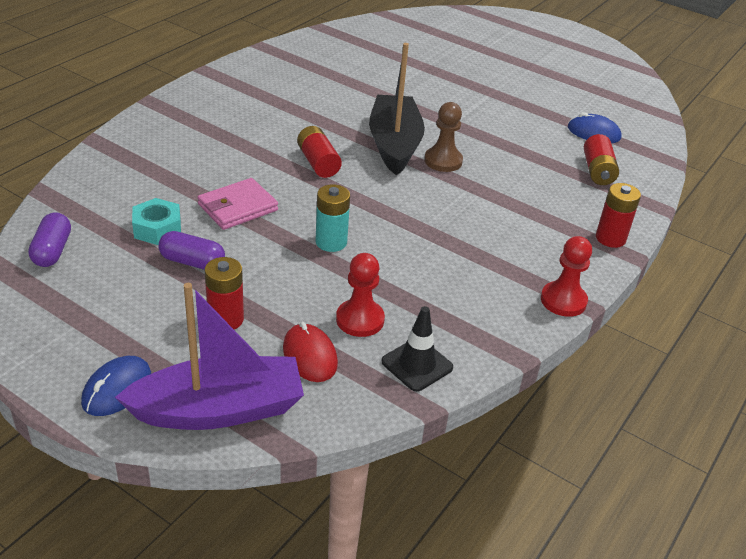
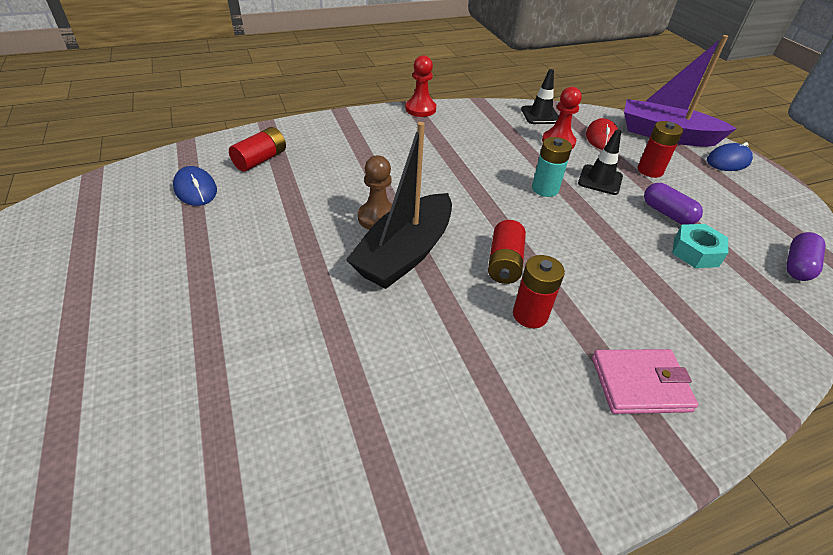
camera: 145 degrees left, 5 degrees up
pink wallet [197,178,278,230] -> pink wallet moved to [592,349,699,414]
red battery [596,183,641,248] -> red battery moved to [513,255,565,328]
none -> black traffic cone [578,130,623,195]

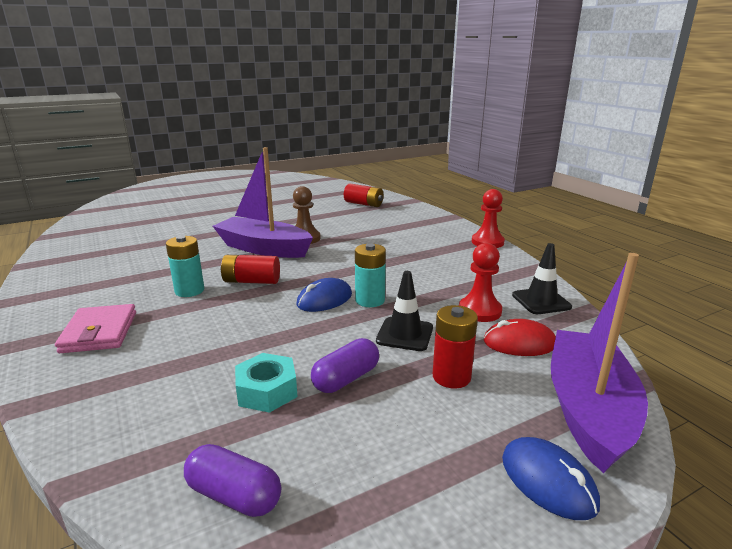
camera: 85 degrees right, 20 degrees down
blue mouse [173,166,217,206] -> blue mouse moved to [297,278,352,312]
black boat [346,122,452,289] -> purple boat [213,147,313,258]
red battery [513,255,565,328] -> turquoise battery [166,236,205,297]

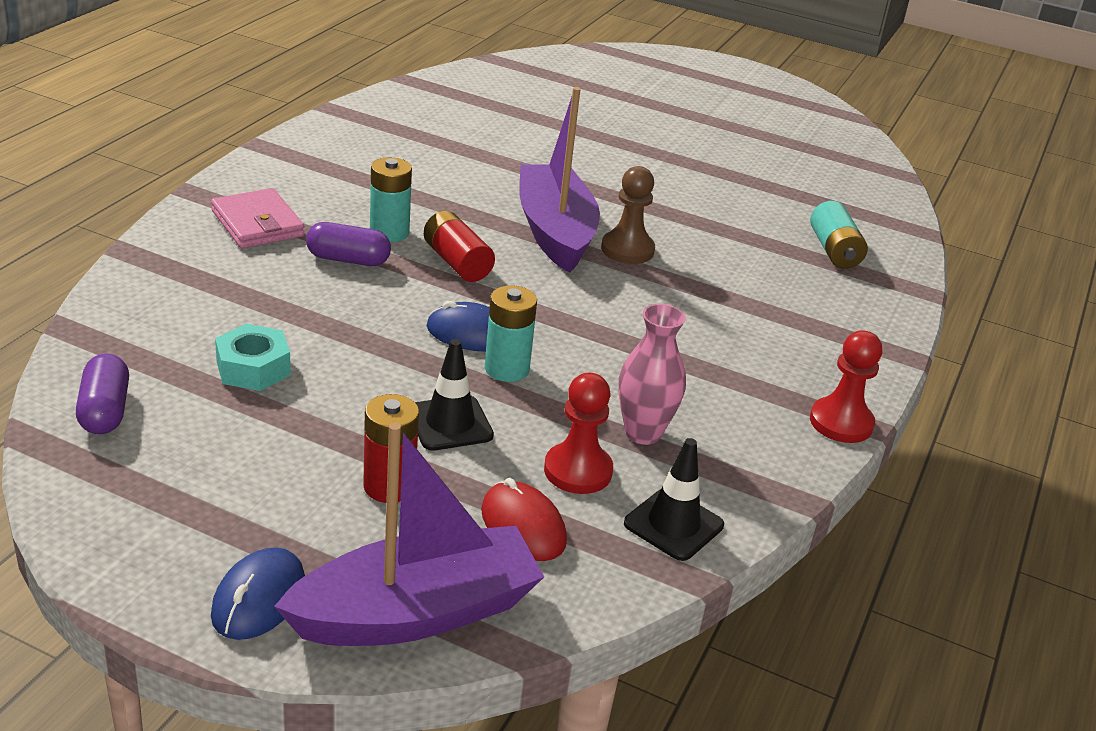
camera: 50 degrees right, 10 degrees up
pink wallet [55,304,136,353] -> pink wallet turned 75 degrees counterclockwise [211,188,305,248]
purple capsule [311,338,379,393] -> purple capsule moved to [306,222,391,266]
red battery [344,183,383,207] -> turquoise battery [810,201,868,269]
none -> pink vase [619,304,686,445]

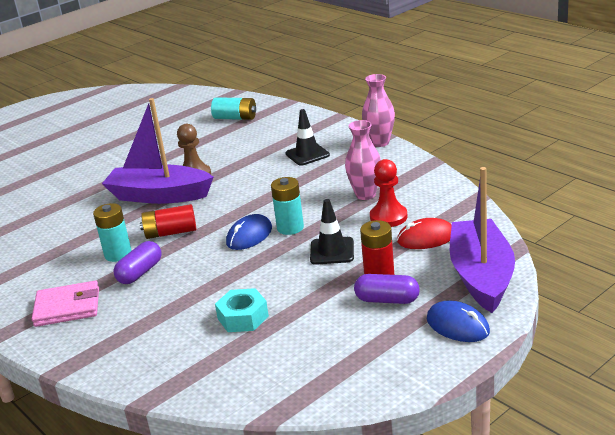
camera: 60 degrees left, 5 degrees down
purple capsule [76,353,129,434] -> purple capsule moved to [354,274,420,304]
black traffic cone [624,438,724,561] -> black traffic cone moved to [285,109,330,166]
red pawn [810,330,882,443] -> pink vase [362,74,395,147]

